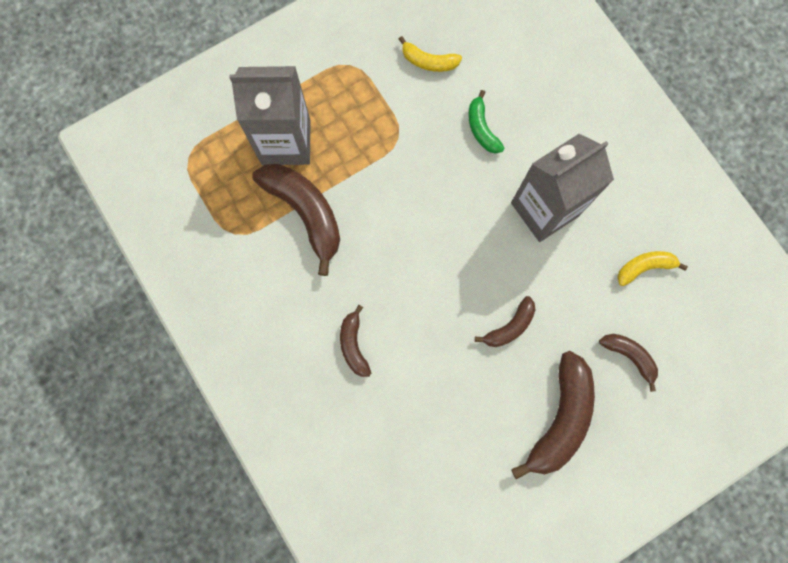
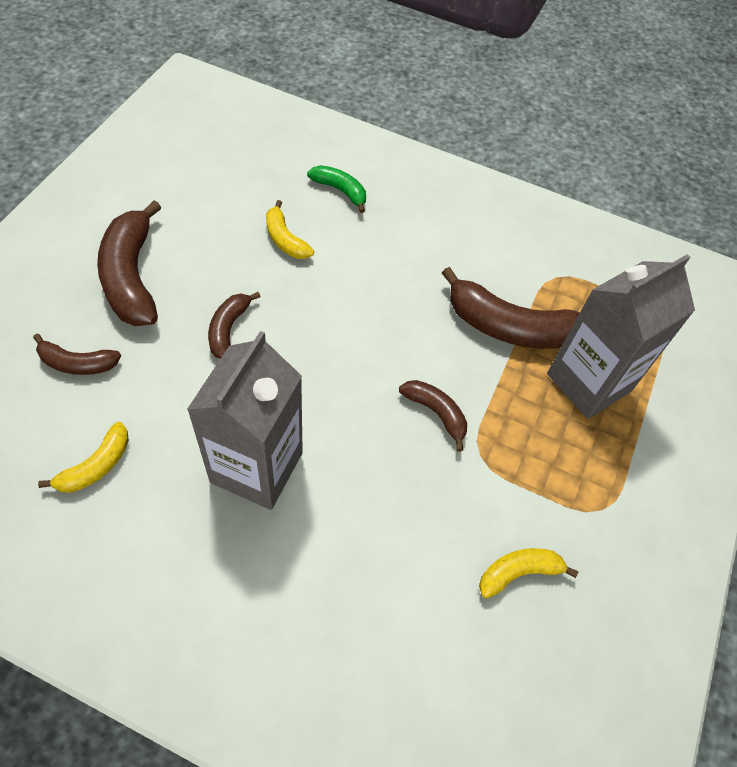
camera: 140 degrees right, 20 degrees down
brown banana [340,305,371,377] -> brown banana moved to [399,380,467,452]
green banana [469,90,504,154] -> green banana moved to [307,165,366,213]
none -> yellow banana [266,200,314,259]

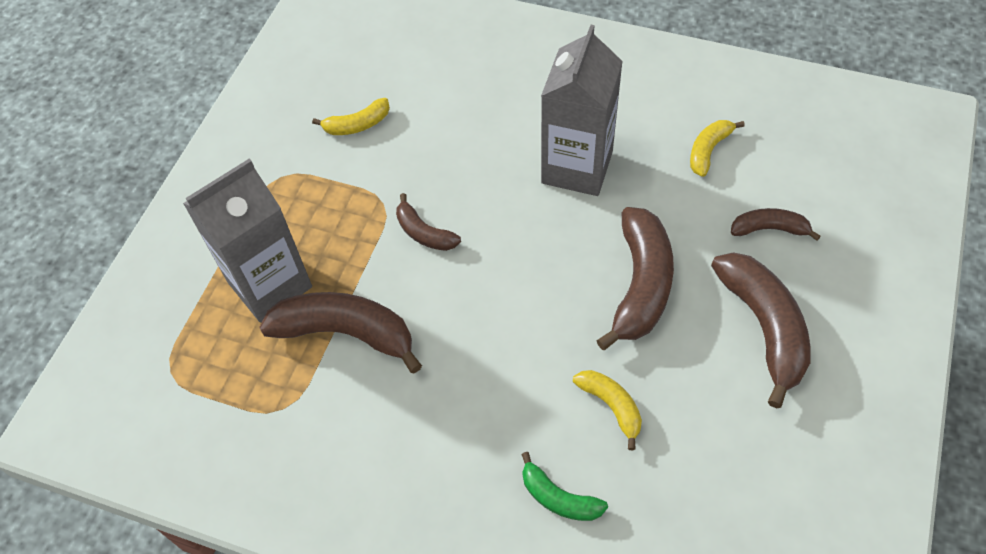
camera: 175 degrees left, 0 degrees up
brown banana [208,292,261,359] -> brown banana [596,207,674,350], size x1.85

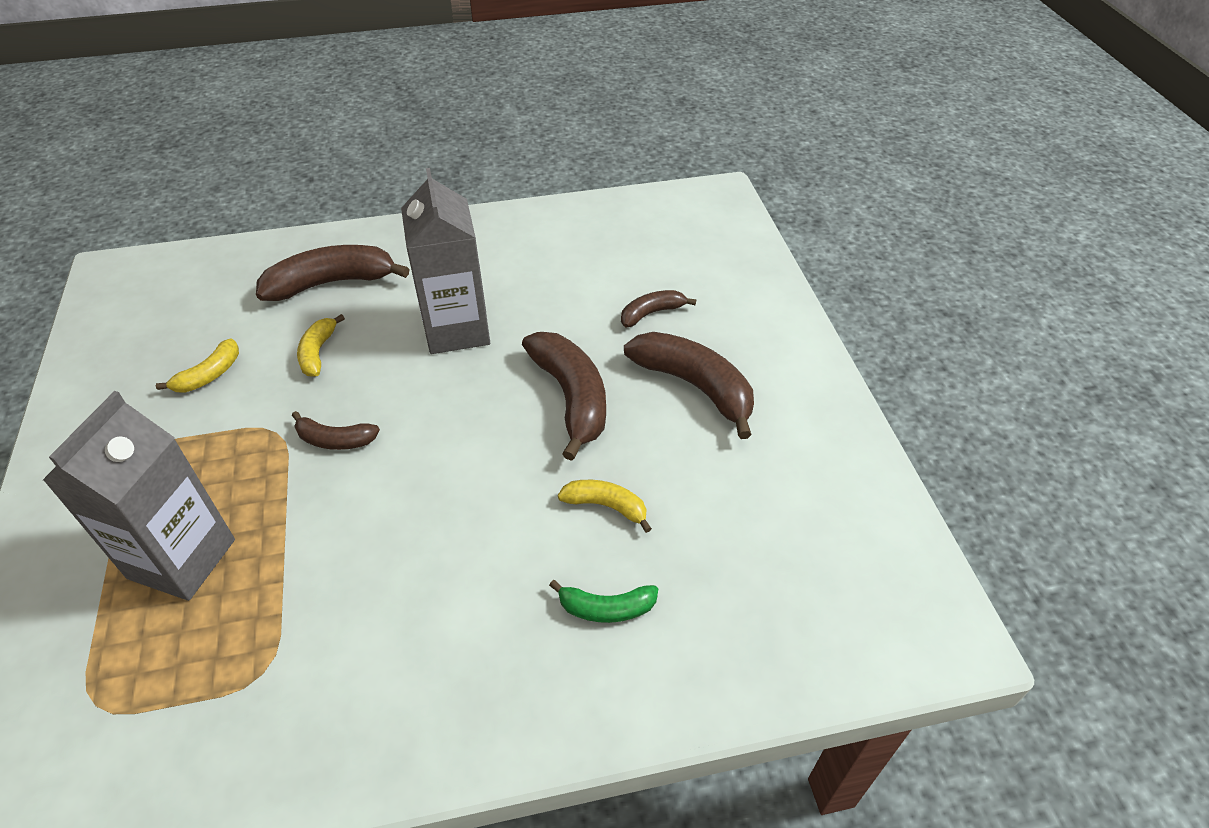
camera: 35 degrees left, 10 degrees down
brown banana [259,292,422,373] -> brown banana moved to [256,245,410,301]
yellow banana [690,120,745,177] -> yellow banana moved to [297,314,345,377]

